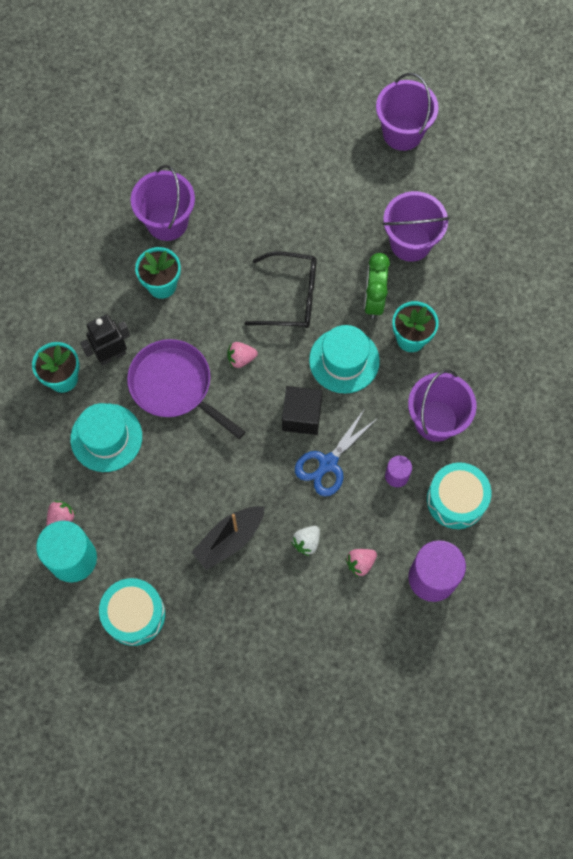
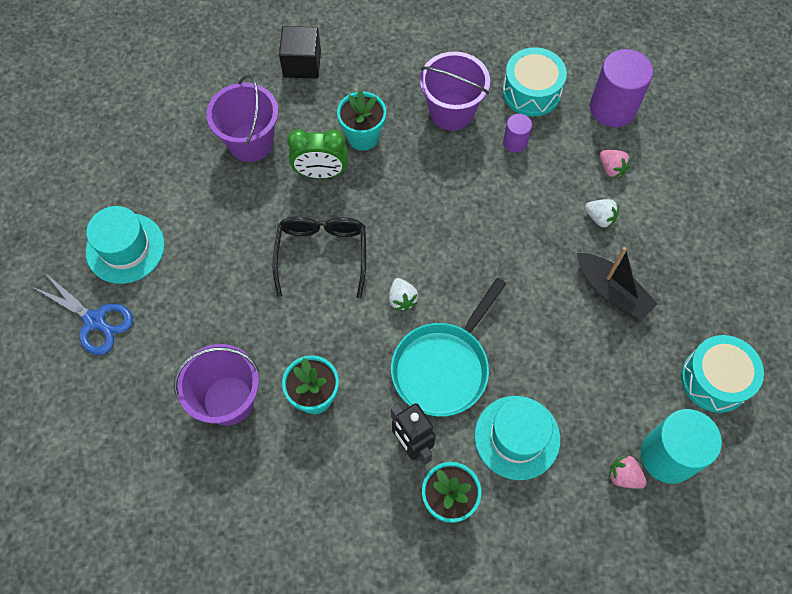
camera: 95 degrees left, 5 degrees down
purple pan [127,339,245,439] -> turquoise pan [391,278,507,416]
pink strawberry [227,342,258,368] -> white strawberry [389,278,418,311]
black cube [282,386,323,435] -> black cube moved to [279,26,321,79]
blue scissors [295,410,378,497] -> blue scissors moved to [33,273,133,355]
turquoise hat [309,325,380,394] -> turquoise hat moved to [86,206,165,284]
purple bucket [376,73,439,151] -> none

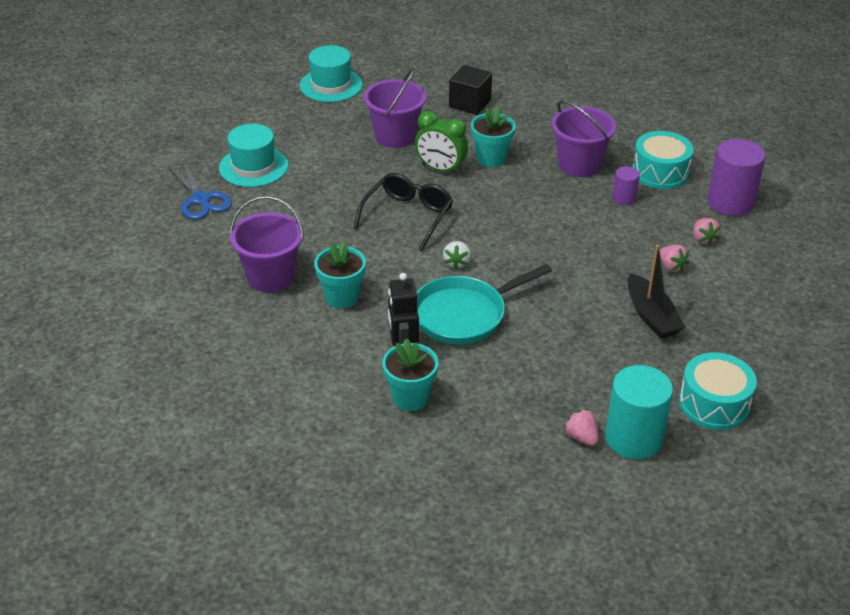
camera: 25 degrees right, 25 degrees down
turquoise hat [475,396,560,480] -> turquoise hat moved to [300,45,363,102]
white strawberry [585,199,619,228] -> pink strawberry [660,244,689,272]

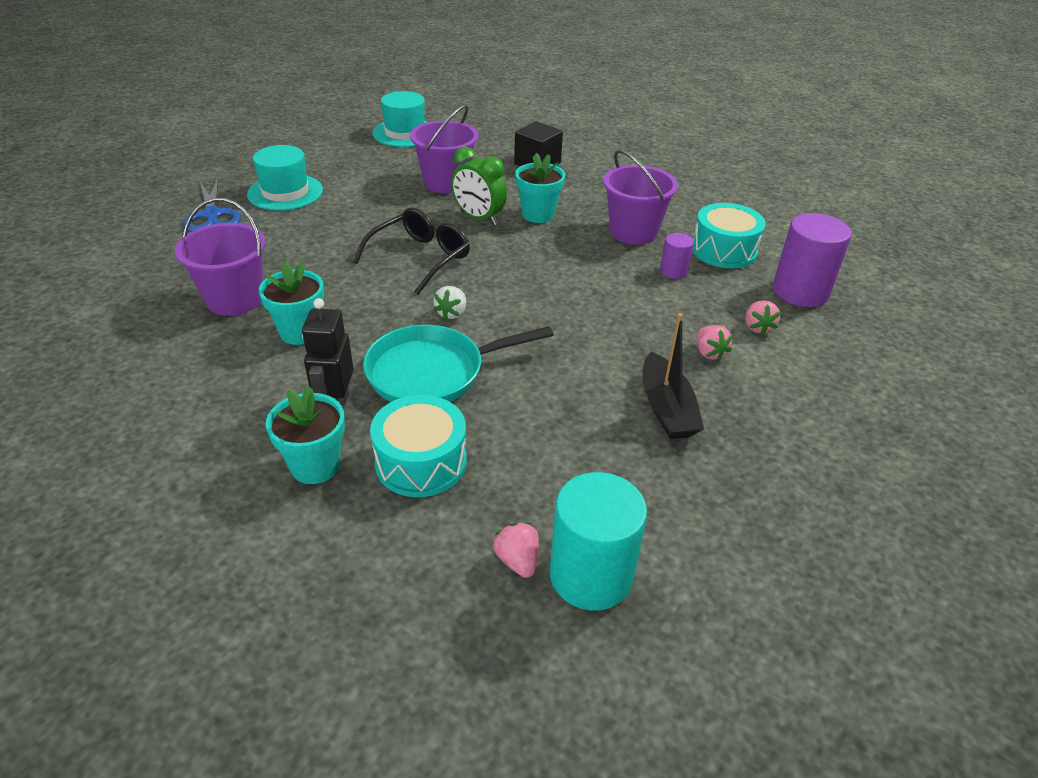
camera: 10 degrees right, 0 degrees up
turquoise drum [679,352,757,430] -> turquoise drum moved to [370,395,467,497]

